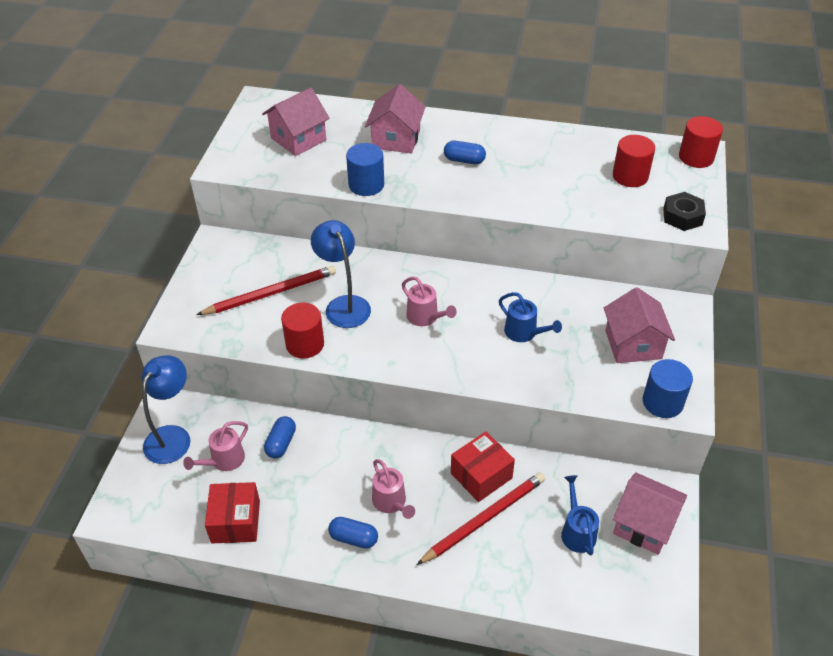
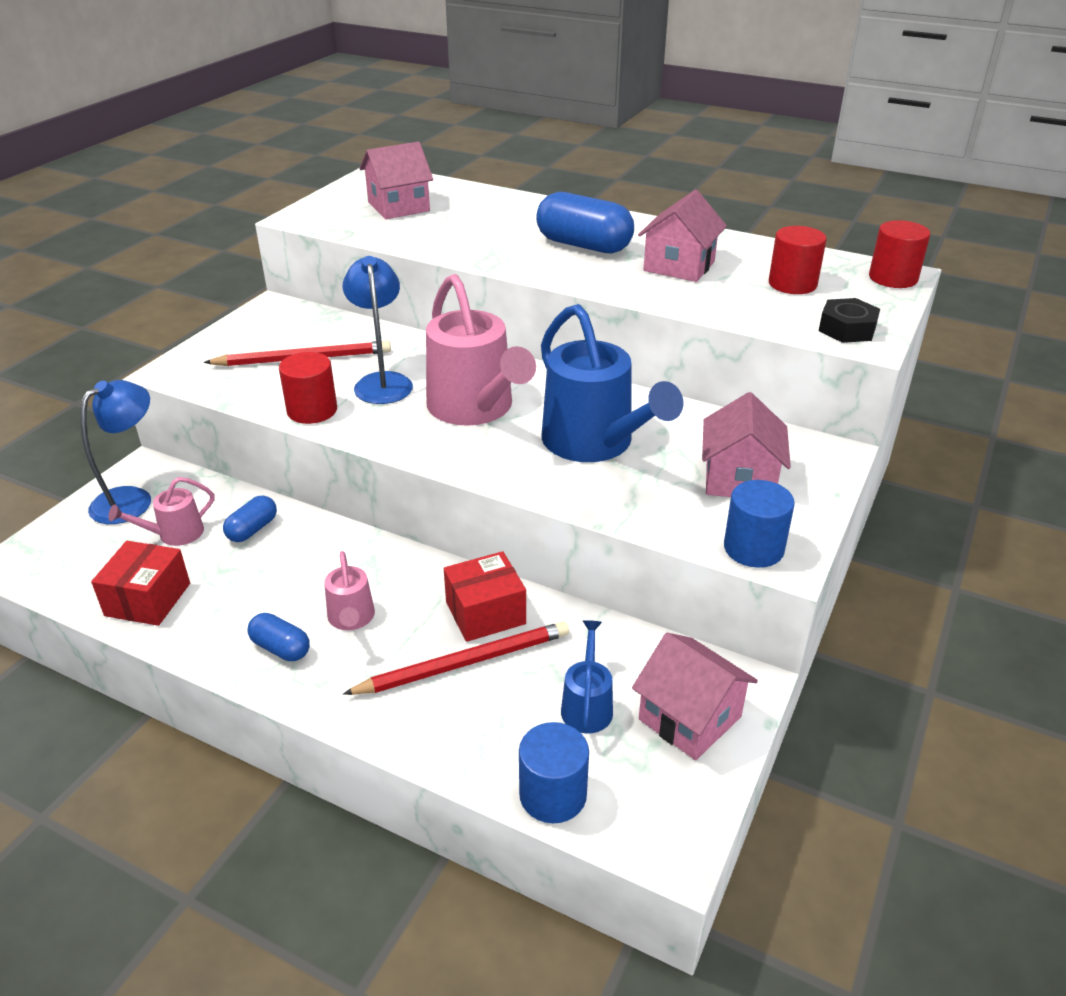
camera: 15 degrees right, 10 degrees down
blue cylinder [346,143,384,196] -> blue cylinder moved to [519,722,589,823]
pink house [365,84,426,153] -> pink house moved to [638,190,727,282]
pink watering can [402,277,457,326] -> pink watering can [426,274,536,426], size x2.08
blue capsule [444,141,486,164] -> blue capsule [536,192,634,253], size x1.89
blue watering can [499,292,562,342] -> blue watering can [541,304,683,462], size x2.08

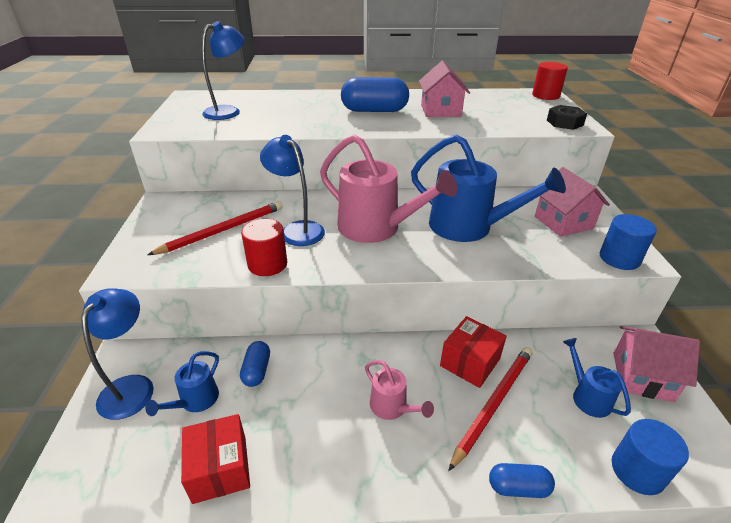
camera: 30 degrees left, 0 degrees up
pink watering can [108,477,214,546] -> blue watering can [145,351,219,416]
blue capsule [248,613,310,661] -> blue capsule moved to [489,463,555,498]
pink house [360,142,433,219] -> blue lamp [202,21,245,120]
red cylinder [769,226,827,294] -> none

